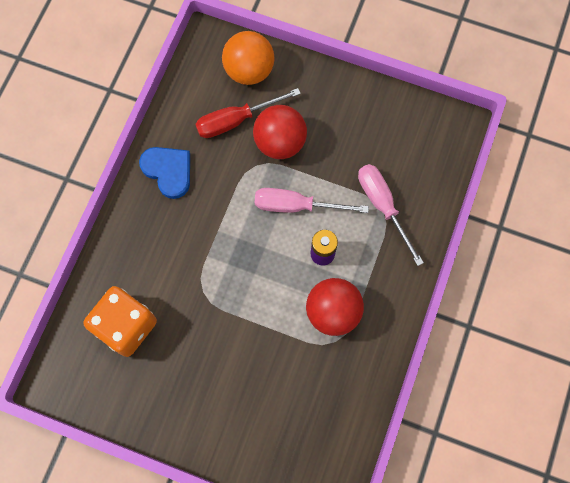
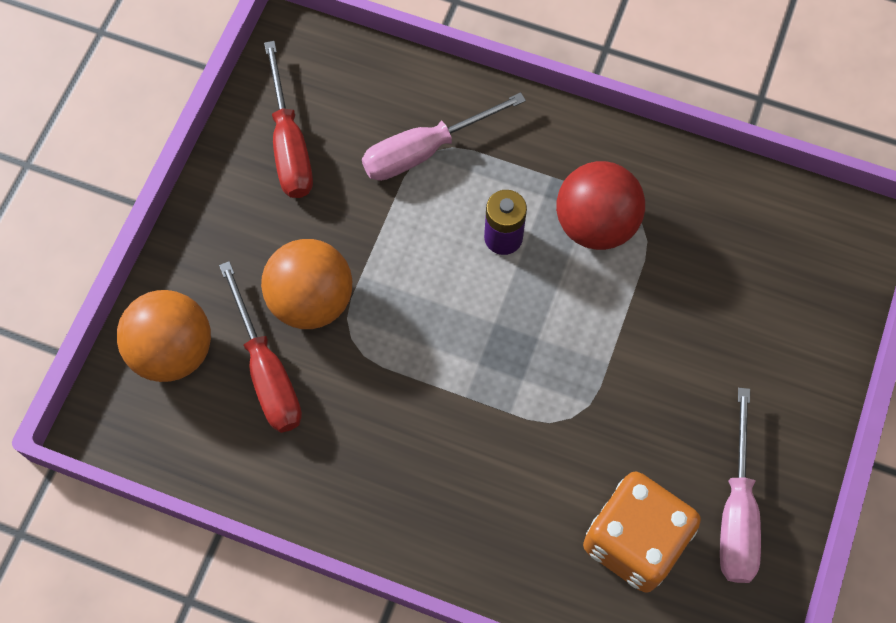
camera: 90 degrees left, 5 degrees down
blue heart [139,147,190,199] -> none
red ball [253,105,307,159] -> orange ball [261,239,352,329]
pink screwdriver [255,188,369,213] -> pink screwdriver moved to [720,388,761,583]
none -> red screwdriver [264,41,313,198]

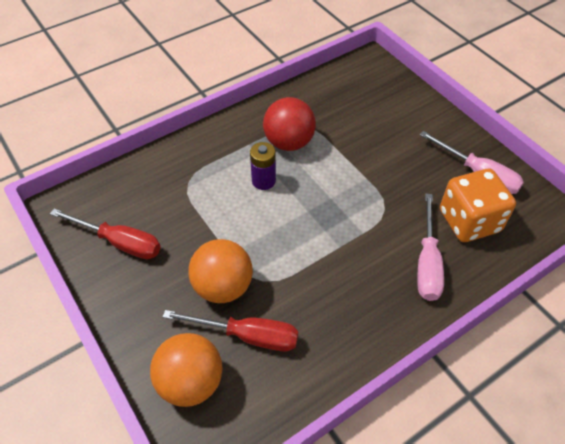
camera: 55 degrees left, 15 degrees down
pink screwdriver [362,92,526,181] -> pink screwdriver moved to [417,193,444,301]

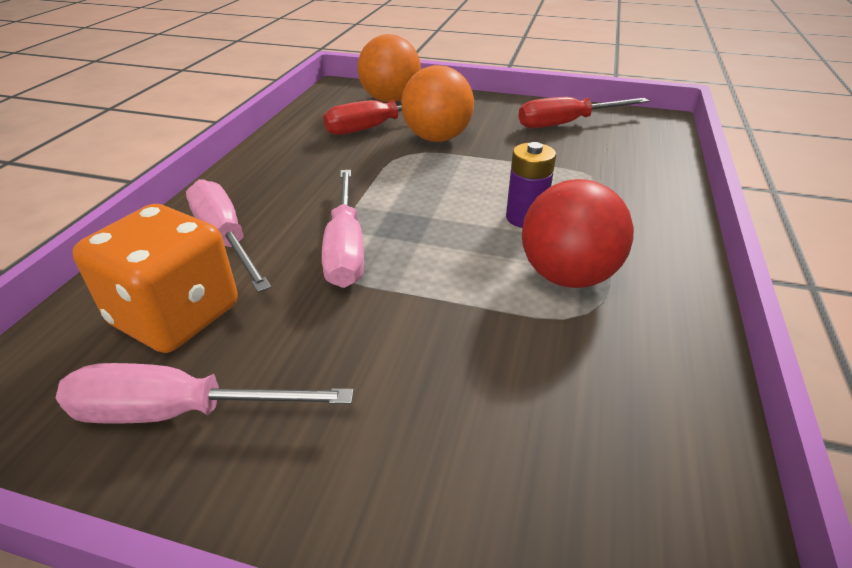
camera: 140 degrees right, 15 degrees down
none -> pink screwdriver [322,170,364,288]

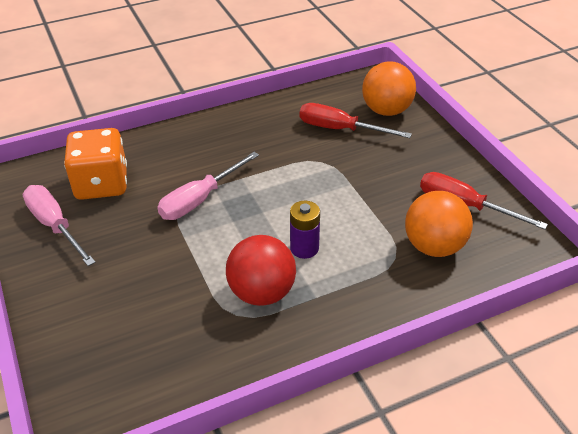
camera: 50 degrees right, 5 degrees up
pink screwdriver [186,179,272,293] -> none
orange ball [401,65,474,142] -> orange ball moved to [405,191,473,257]

